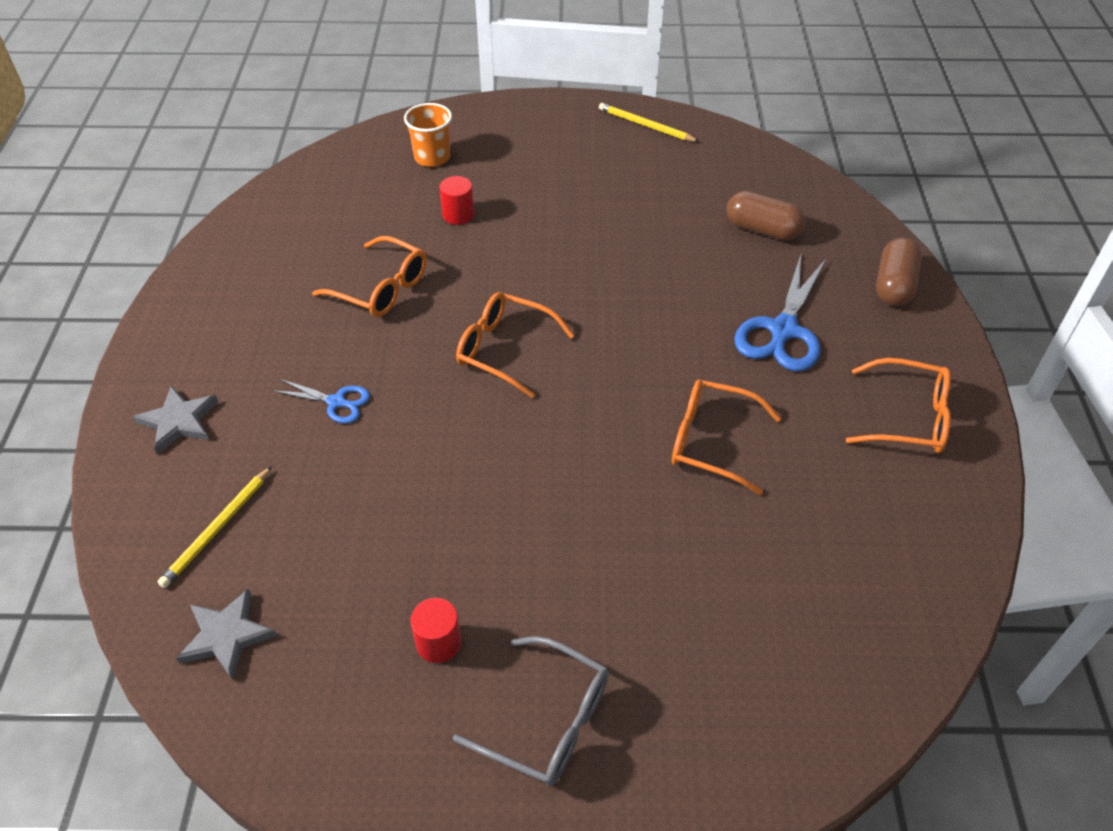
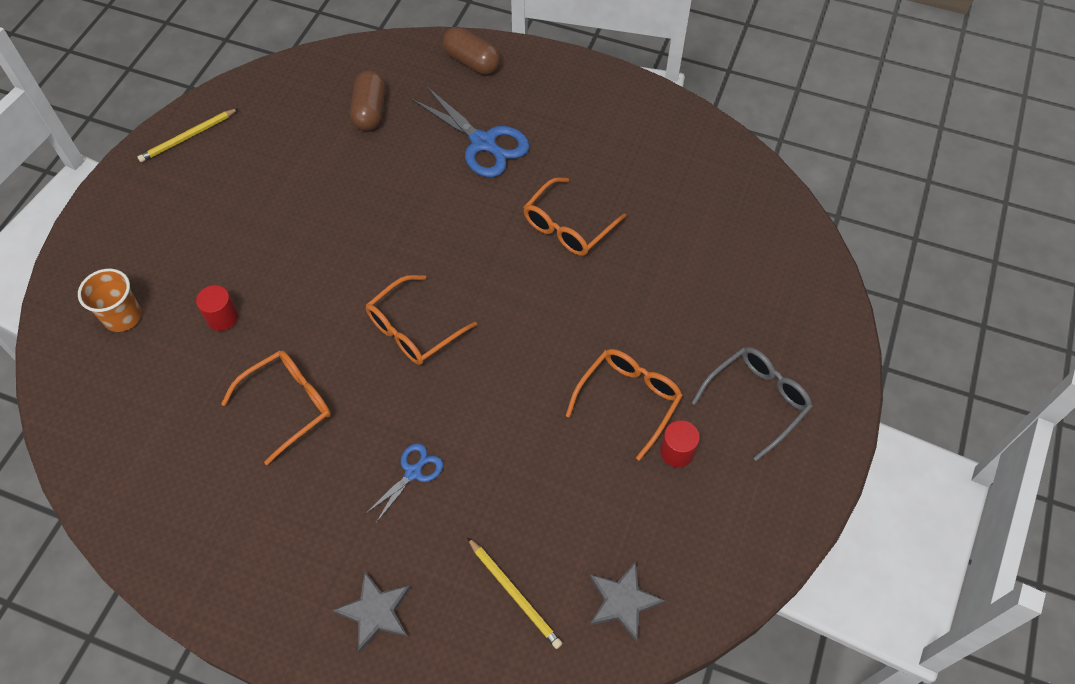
camera: 70 degrees left, 10 degrees up
brown capsule [726,191,806,240] -> brown capsule turned 45 degrees counterclockwise [350,71,385,131]
orange glasses [846,358,951,453] -> orange glasses moved to [565,349,683,461]

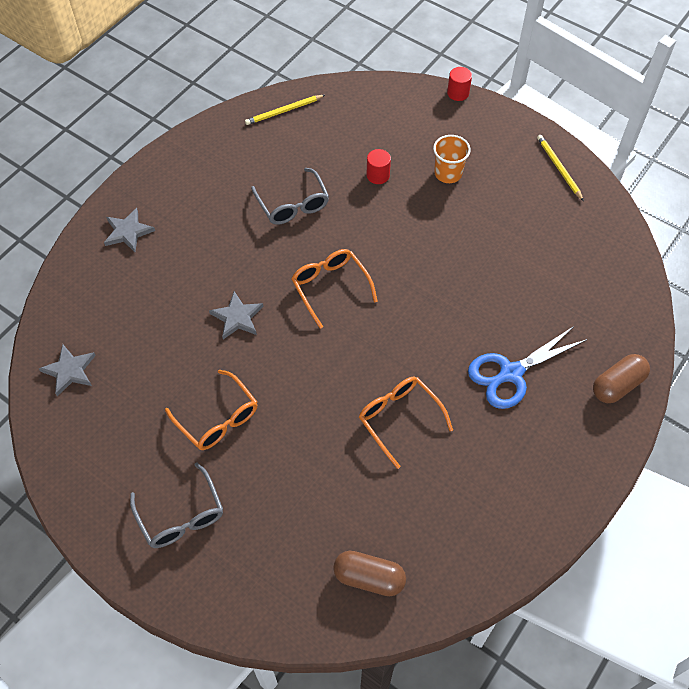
camera: 105 degrees right, 0 degrees up
orange cup [78,269,142,332] -> orange cup moved to [433,135,471,183]
orange glasses [221,351,331,465] -> grey glasses [251,168,329,225]
brown capsule [350,71,385,131] -> brown capsule moved to [333,551,406,596]
blue scissors [365,443,443,523] -> none
yellow pencil [467,537,563,649] -> yellow pencil moved to [245,95,325,125]
red cylinder [660,420,700,467] -> red cylinder moved to [447,67,472,101]
none -> grey star [209,291,263,339]

